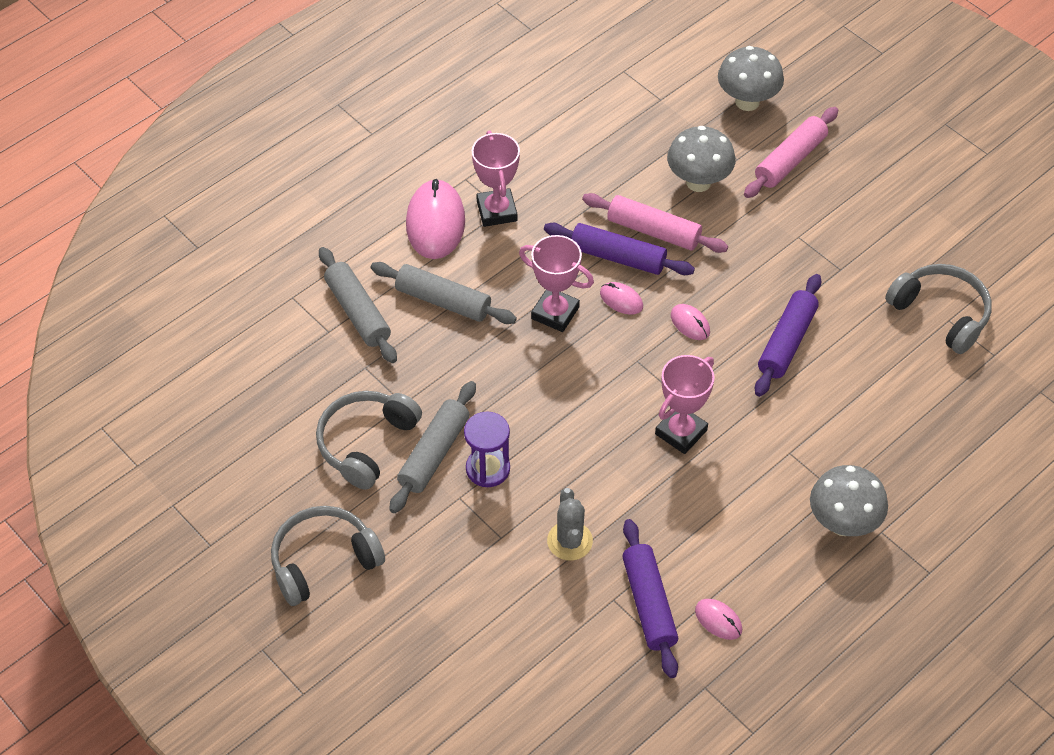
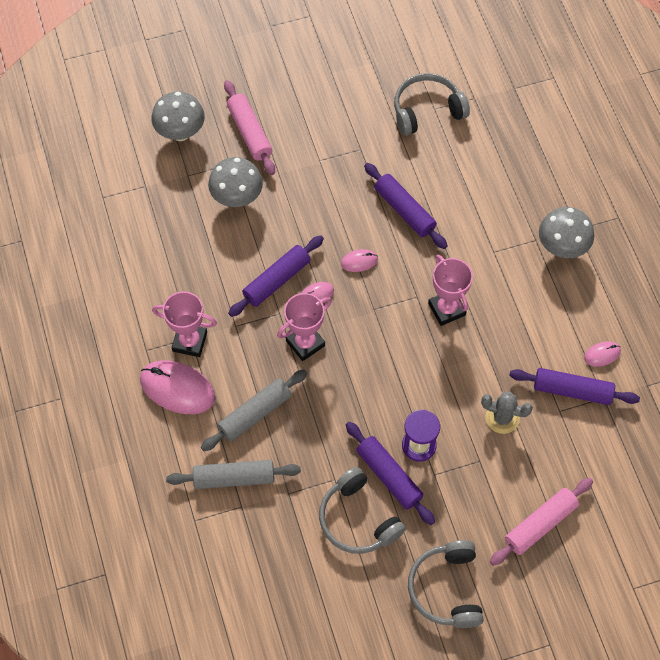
camera: 65 degrees left, 10 degrees up
grey rolling pin [389,381,476,513] -> purple rolling pin [346,422,435,525]
pink rolling pin [582,193,728,253] -> pink rolling pin moved to [490,478,593,566]

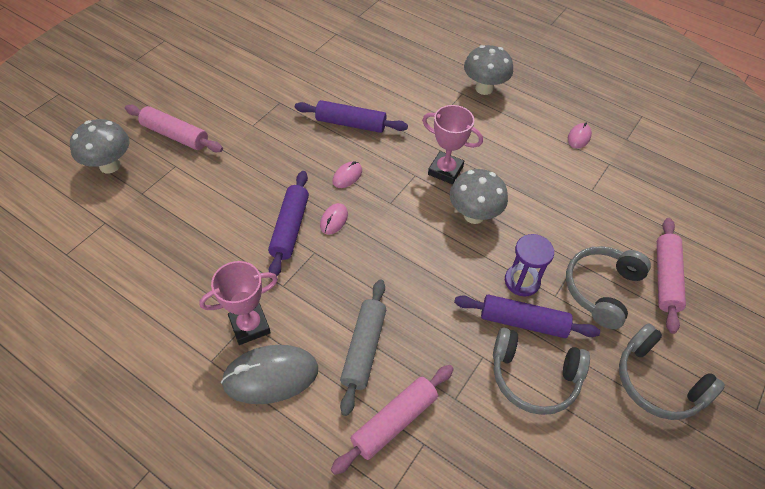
camera: 40 degrees left, 10 degrees down
pink mouse [140,361,215,414] -> grey mouse [221,345,318,404]
grey rolling pin [166,460,301,489] -> pink rolling pin [331,365,454,475]
grey mushroom [208,157,263,207] -> grey mushroom moved to [450,169,508,224]
pink trophy [277,293,332,361] -> none
grey headphones [394,73,470,136] -> grey headphones moved to [566,246,651,329]
grey cactus [481,392,533,434] -> none
purple rolling pin [509,368,640,405] -> none

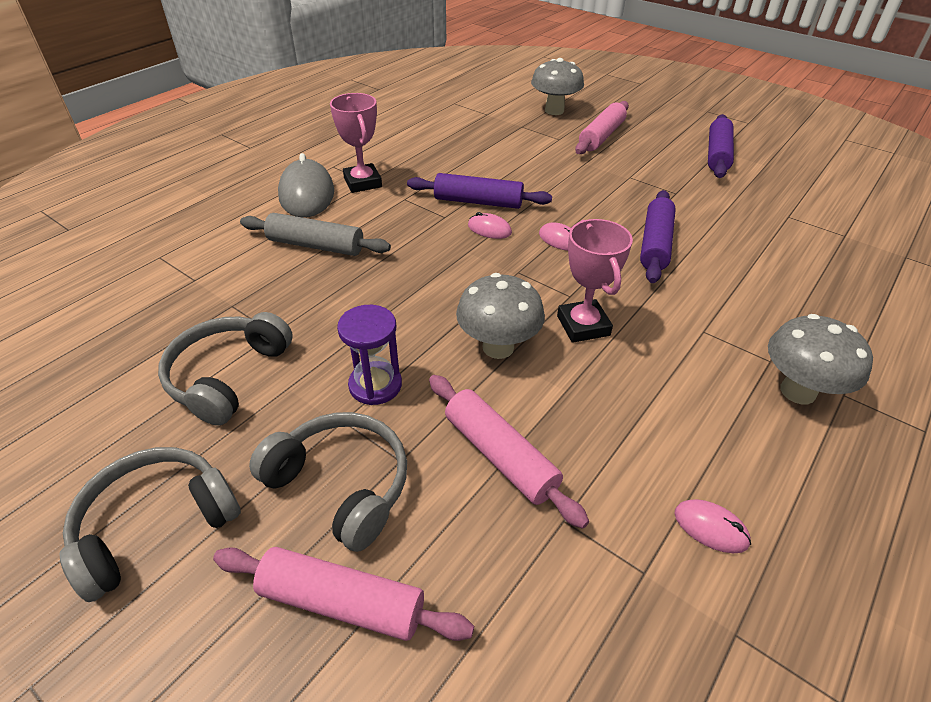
camera: 95 degrees right, 10 degrees down
pink rolling pin [331,365,454,475] -> pink rolling pin moved to [429,375,589,529]
pink trophy [422,105,483,184] -> pink trophy turned 45 degrees counterclockwise [557,219,633,343]
purple rolling pin [454,294,600,338] -> purple rolling pin moved to [708,114,734,178]

